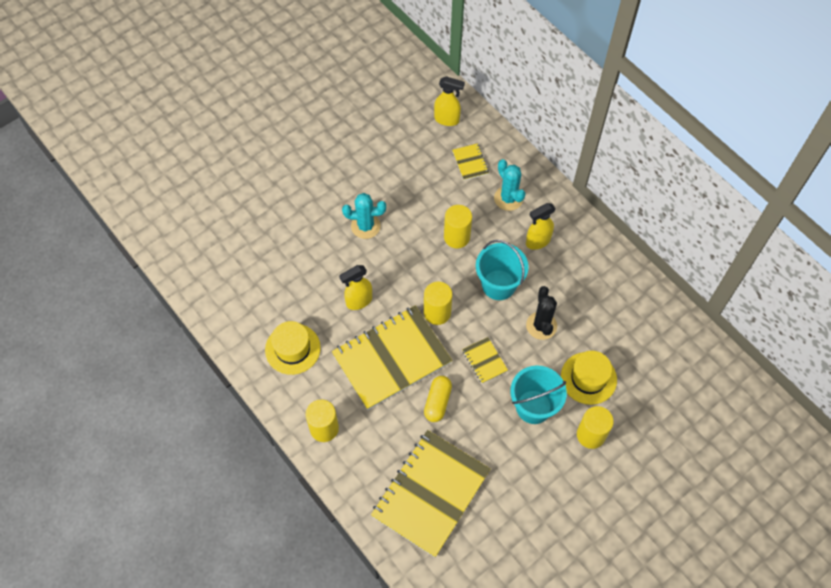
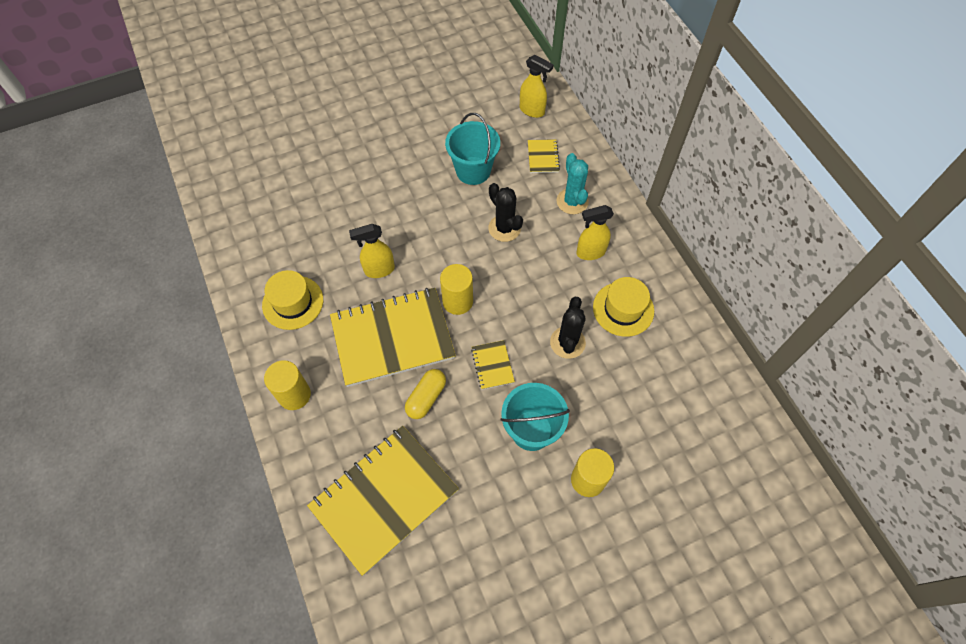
camera: 15 degrees right, 0 degrees up
turquoise cactus [342,193,386,239] -> none
yellow cylinder [444,205,472,248] -> black cactus [488,183,523,242]
turquoise bucket [476,240,529,300] -> turquoise bucket moved to [445,113,500,185]
yellow hat [561,351,617,405] -> yellow hat moved to [593,277,654,337]

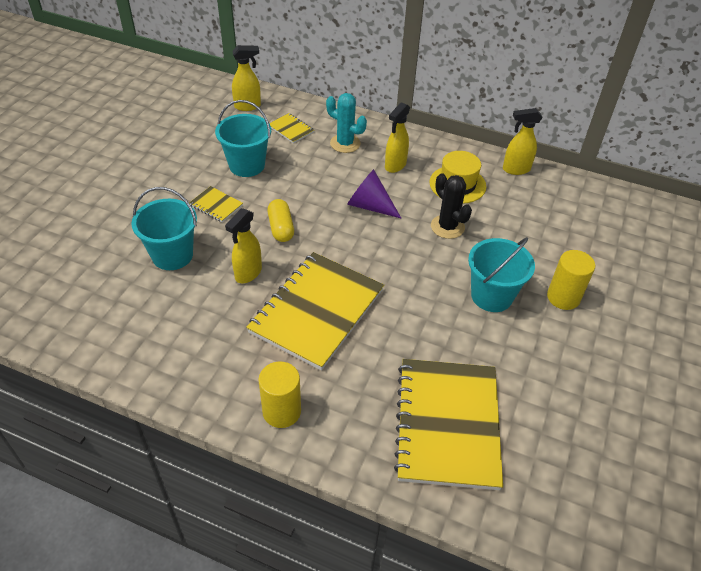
camera: 45 degrees left, 15 degrees down
yellow hat [262,270,323,330] -> none
yellow capsule [405,369,446,419] -> yellow capsule moved to [267,199,294,242]
yellow cylinder [440,264,473,315] -> none
yellow notebook [471,340,515,390] -> yellow notebook moved to [189,186,243,222]
black cactus [488,183,523,242] -> none
none -> turquoise bucket [131,187,197,270]
none -> purple cone [347,169,401,218]
none -> yellow spray bottle [503,108,543,175]

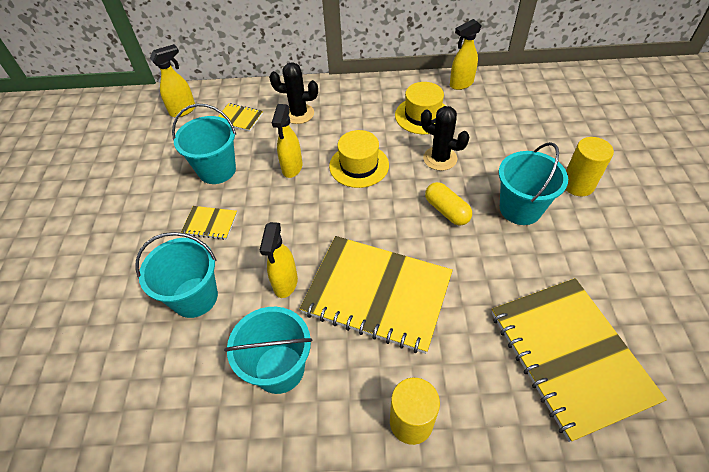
camera: 20 degrees left, 5 degrees up
yellow notebook [246,252,384,371] -> yellow notebook turned 75 degrees counterclockwise [300,236,453,354]
yellow capsule [267,199,294,242] -> yellow capsule moved to [425,182,472,226]
turquoise cactus [326,93,367,153] -> black cactus [269,62,318,124]
purple cone [347,169,401,218] -> yellow hat [329,130,389,188]
yellow spray bottle [385,102,410,173] -> yellow spray bottle moved to [272,104,302,178]
none -> turquoise bucket [224,307,312,394]

